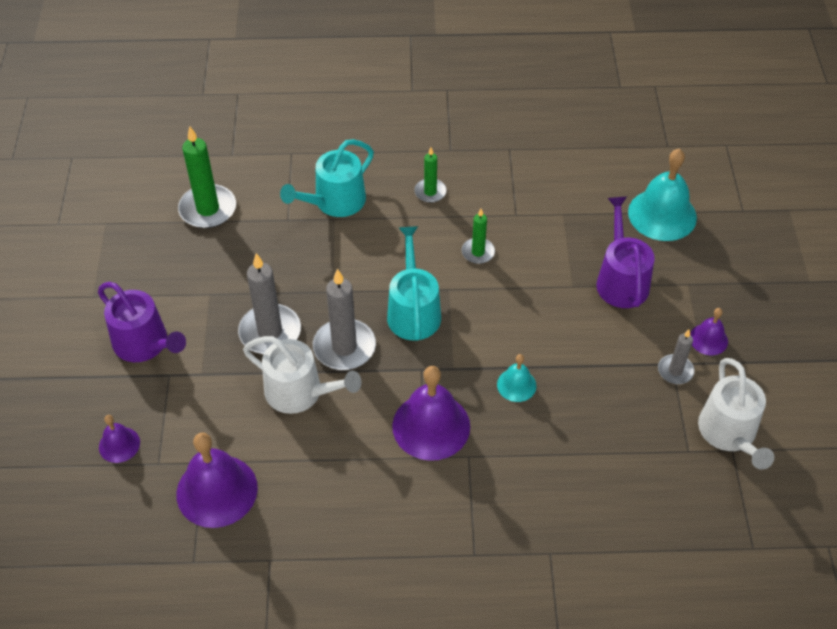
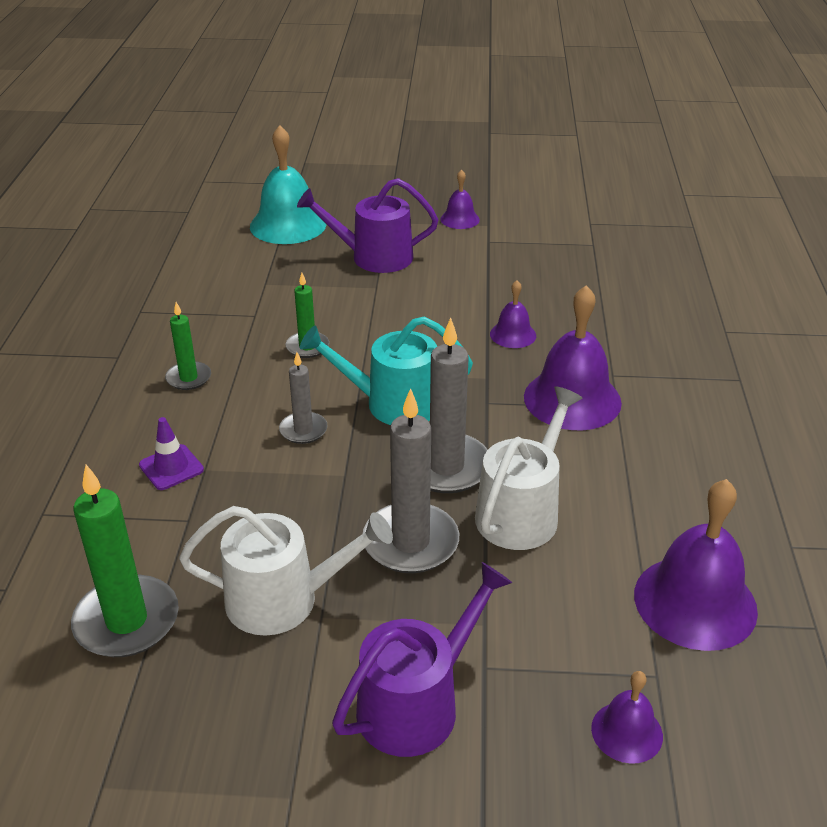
camera: 85 degrees left, 15 degrees down
turquoise watering can [280,139,374,217] -> purple traffic cone [139,417,204,490]
turquoise bell [497,354,537,402] -> purple bell [490,280,536,348]
grey candle [658,329,694,384] -> grey candle moved to [279,352,328,444]
white watering can [698,358,774,470] -> white watering can moved to [179,506,393,636]

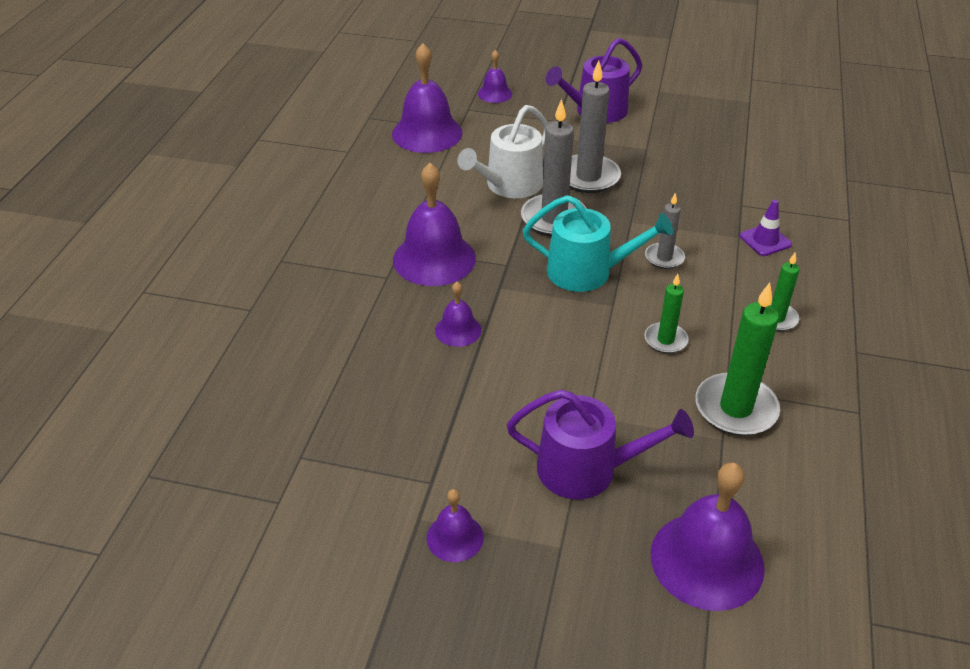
camera: 170 degrees left, 5 degrees up
green candle [71,465,179,657] -> green candle moved to [695,283,780,436]
white watering can [179,506,393,636] -> none
turquoise bell [250,125,326,244] -> purple bell [651,463,765,611]

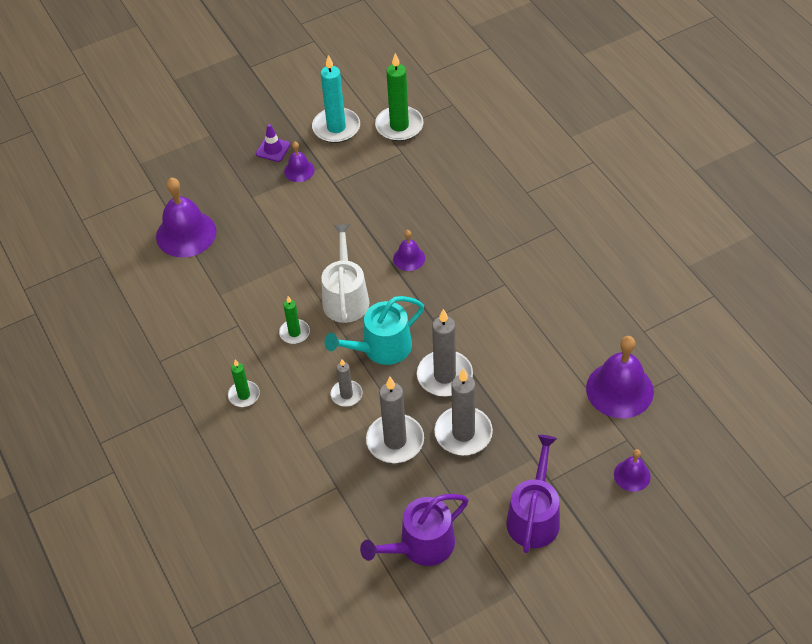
camera: 140 degrees right, 10 degrees up
purple bell [393,163,476,286] -> none
white watering can [458,105,548,198] -> white watering can moved to [321,224,369,323]
purple watering can [507,390,694,499] -> purple watering can moved to [360,494,468,566]
green candle [695,283,780,436] -> green candle moved to [375,53,424,141]
purple traffic cone [740,200,792,256] -> purple traffic cone moved to [256,124,290,162]
none -> turquoise candle [312,55,360,143]
none -> grey candle [366,377,424,463]

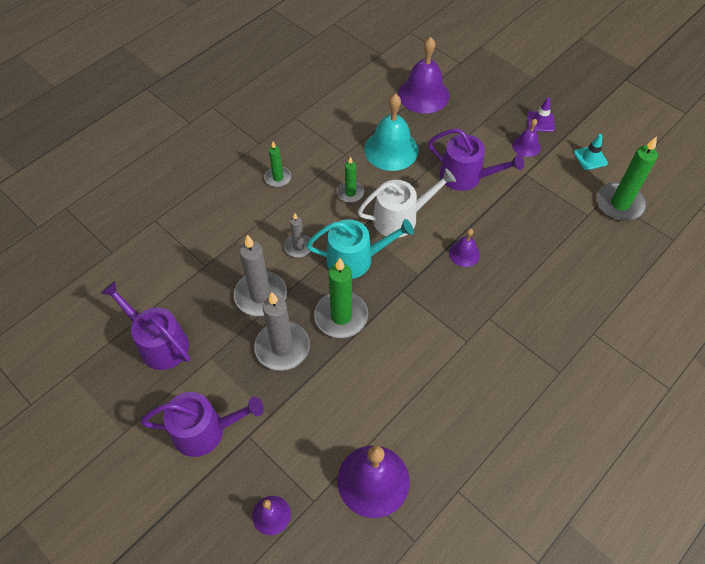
camera: 70 degrees right, 5 degrees up
turquoise candle [312,55,360,143] -> turquoise traffic cone [574,134,608,170]
turquoise watering can [325,296,424,365] -> turquoise watering can turned 135 degrees clockwise [306,219,414,279]
grey candle [417,309,473,396] -> green candle [314,258,368,338]
none -> turquoise bell [364,94,419,171]
none -> purple watering can [428,128,524,191]

